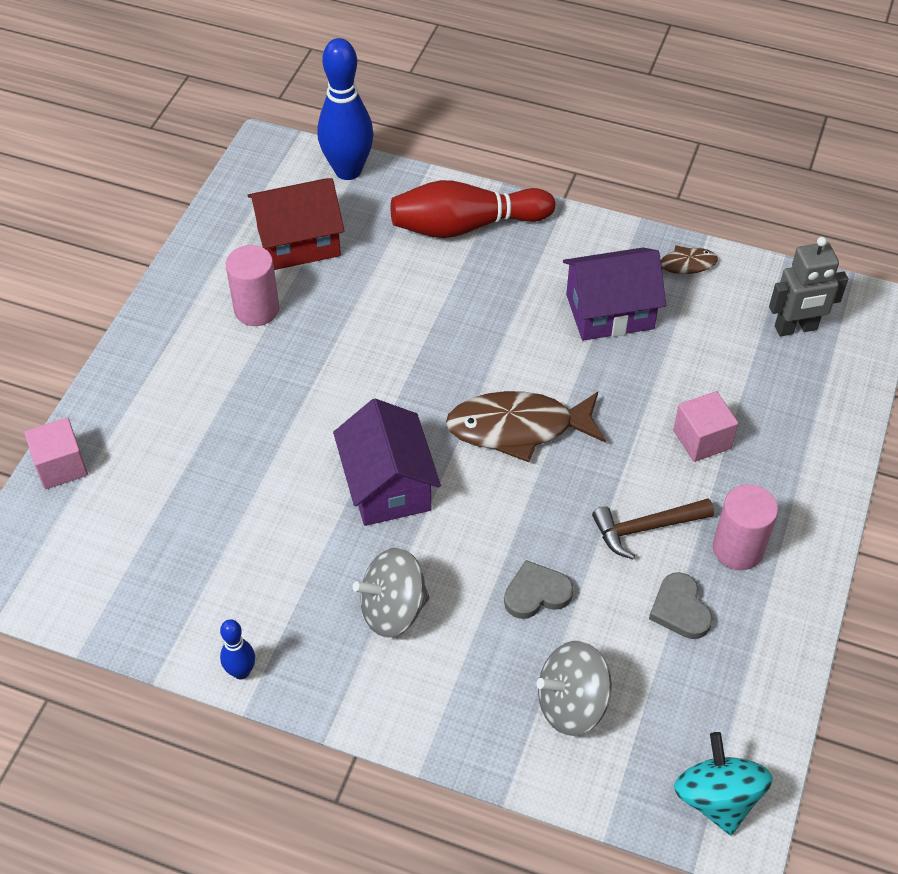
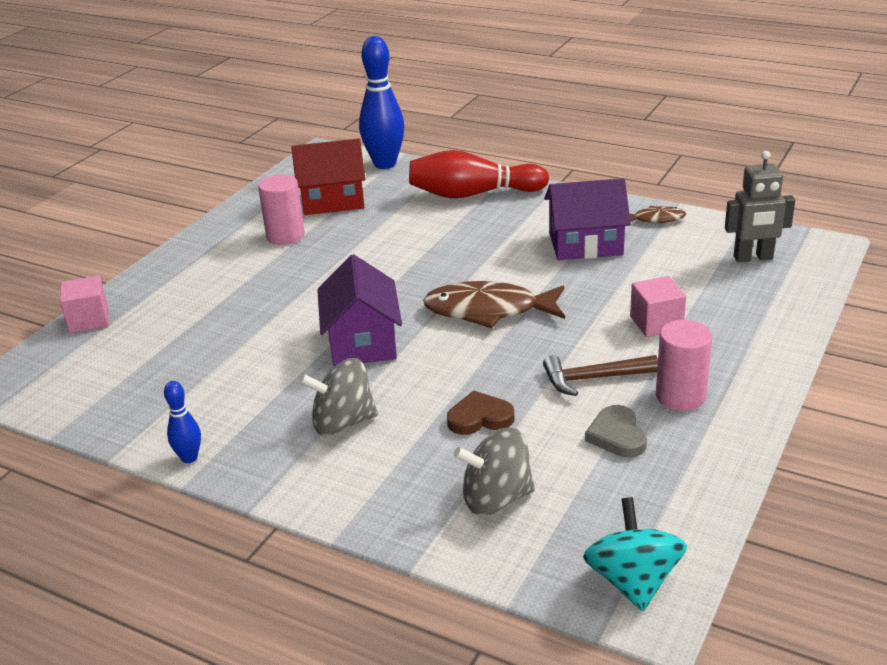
camera: 10 degrees right, 20 degrees down
grey heart [504,560,574,619] -> brown heart [447,390,514,435]

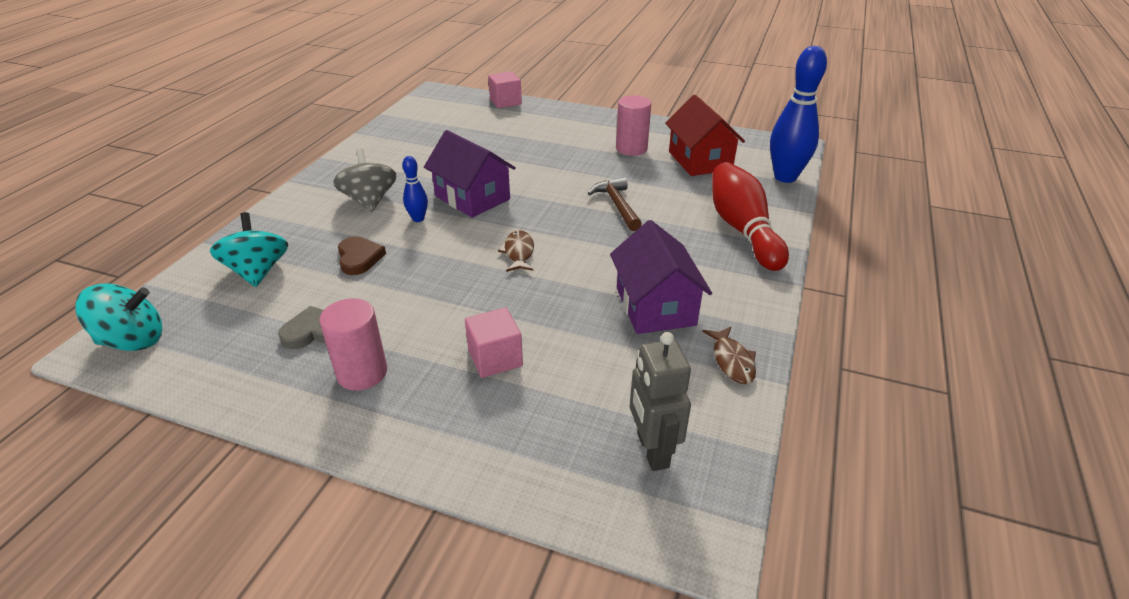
camera: 80 degrees right, 5 degrees up
blue bowling pin [164,381,201,463] -> blue bowling pin moved to [402,156,428,222]
purple house [317,254,402,366] -> purple house turned 60 degrees clockwise [424,130,516,218]
brown fish [423,281,565,328] -> brown fish [498,230,534,272], size x0.52
grey spinning top [454,427,535,515] -> turquoise spinning top [210,212,288,287]
brown hammer [543,355,658,396] -> brown hammer moved to [588,177,642,231]

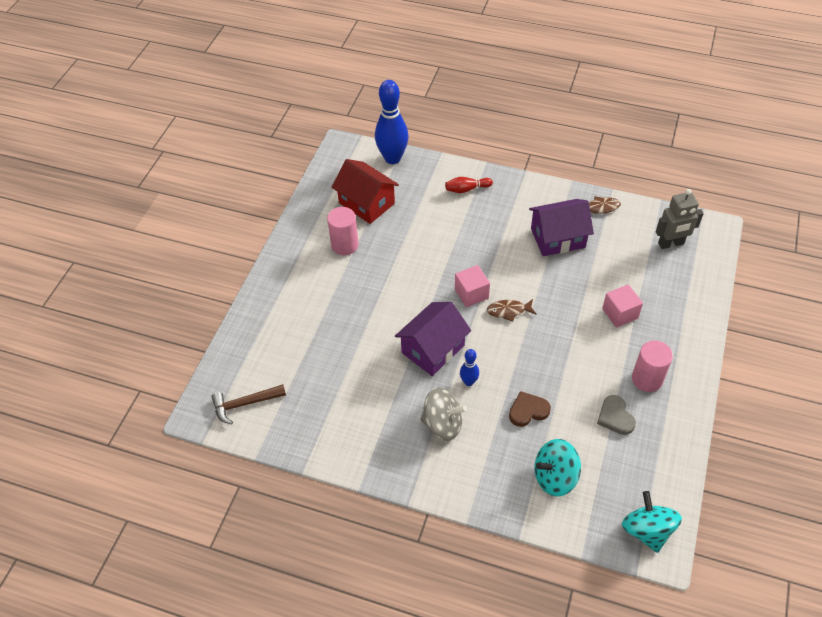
camera: 90 degrees left, 15 degrees up
grey spinning top [333,149,397,212] -> grey spinning top turned 150 degrees counterclockwise [421,387,467,441]
pink cube [488,71,522,108] -> pink cube moved to [455,265,490,307]
brown hammer [588,177,642,231] -> brown hammer moved to [211,384,286,424]
red house [665,95,745,176] -> red house turned 60 degrees clockwise [332,159,399,224]
red bowling pin [712,162,789,271] -> red bowling pin [445,177,493,193], size x0.48

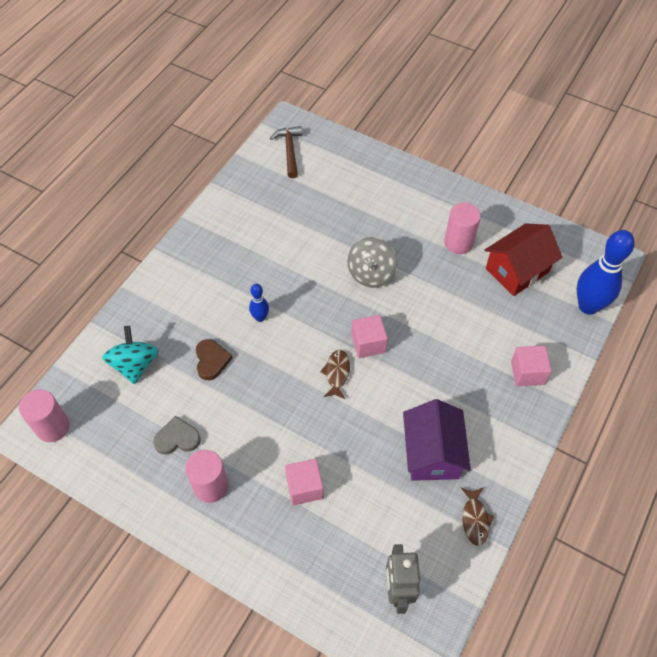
camera: 100 degrees right, 5 degrees up
purple house [395,302,471,376] -> none
grey spinning top [421,387,467,441] -> grey spinning top moved to [347,237,397,288]
red bowling pin [445,177,493,193] -> pink cube [511,346,552,386]
turquoise spinning top [622,491,682,553] -> pink cylinder [19,389,70,442]

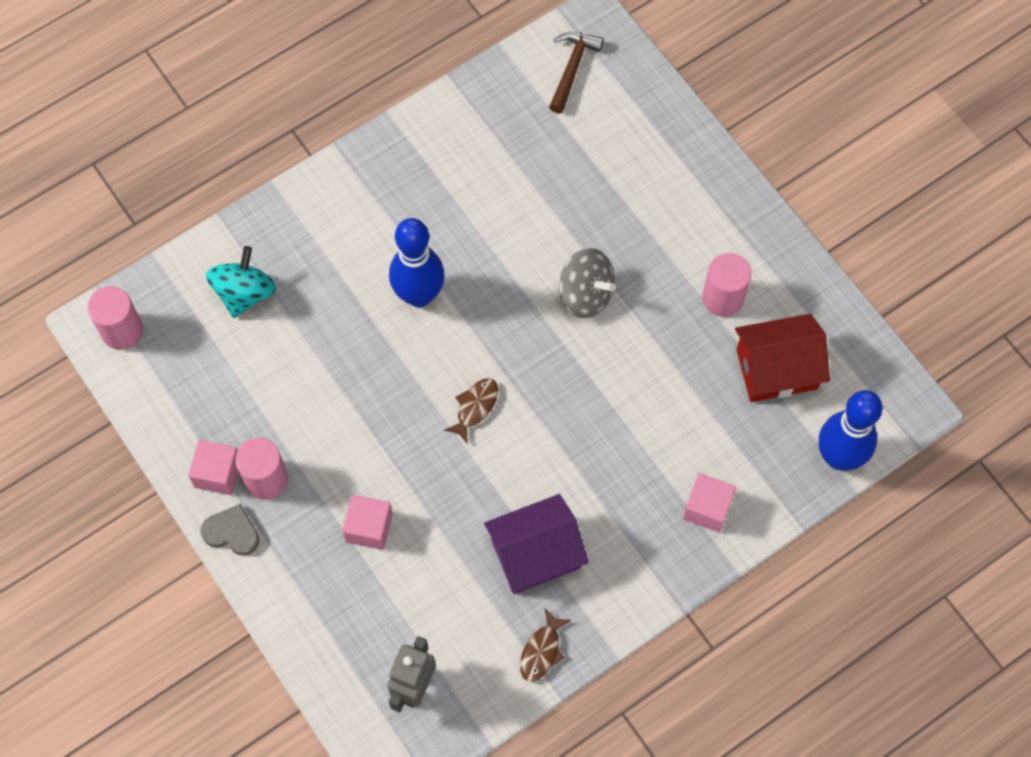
camera: 25 degrees right, 10 degrees up
grey heart [153,416,201,455] -> grey heart moved to [200,504,259,555]
brown heart [196,339,232,380] -> none
blue bowling pin [249,284,269,322] -> blue bowling pin [389,218,445,307], size x2.07
grey spinning top [347,237,397,288] -> grey spinning top turned 105 degrees counterclockwise [560,248,615,319]
pink cube [352,315,388,358] -> pink cube moved to [188,440,239,495]
purple house [403,399,471,481] -> purple house turned 45 degrees clockwise [484,494,589,594]

